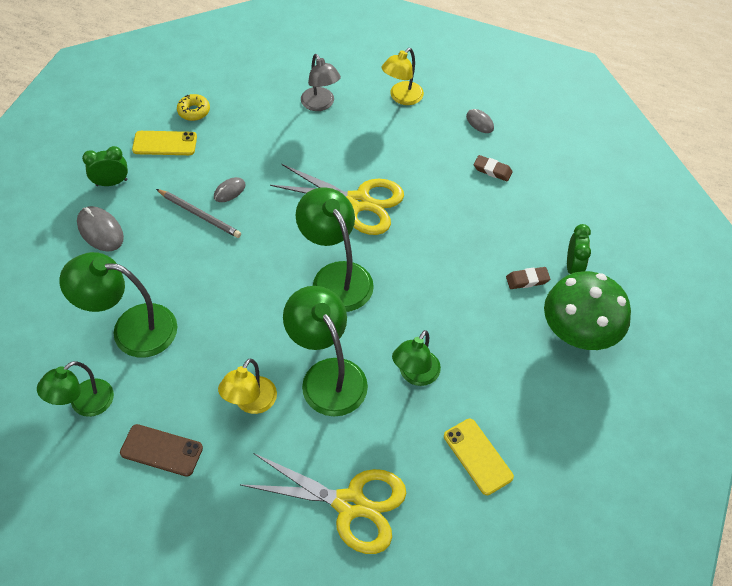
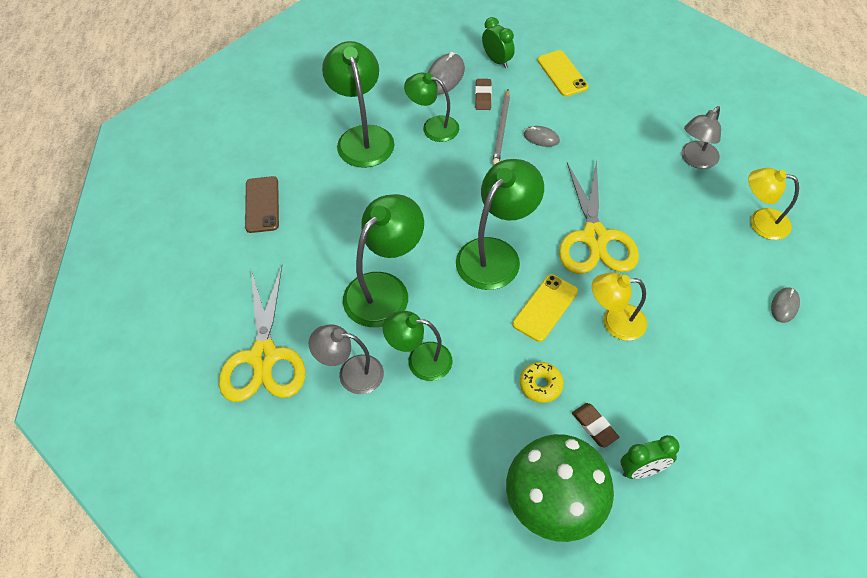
camera: 70 degrees right, 0 degrees up
green lamp [37,361,114,417] -> green lamp moved to [404,72,459,142]
yellow donut [177,94,210,121] -> yellow donut moved to [520,362,564,403]
yellow lamp [218,359,277,414] -> yellow lamp moved to [592,272,647,341]
yellow phone [444,419,514,495] -> yellow phone moved to [513,274,578,342]
brown eraser [474,155,513,181] -> brown eraser moved to [475,79,492,110]
none -> grey lamp [309,325,384,394]

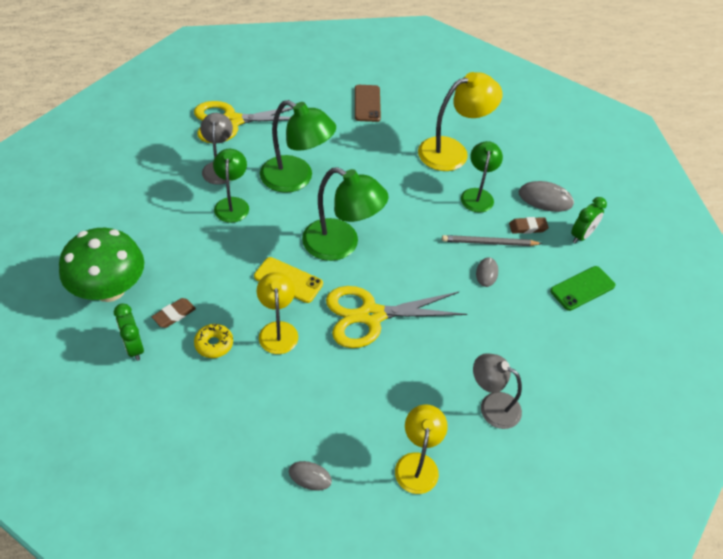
camera: 75 degrees right, 5 degrees down
brown phone [245,176,279,233] -> brown phone turned 75 degrees counterclockwise [355,85,381,122]
green lamp [322,41,395,168] -> yellow lamp [418,72,502,171]
yellow donut [520,362,564,403] -> yellow donut moved to [194,324,233,358]
yellow phone [537,50,589,97] -> green phone [550,266,616,311]

